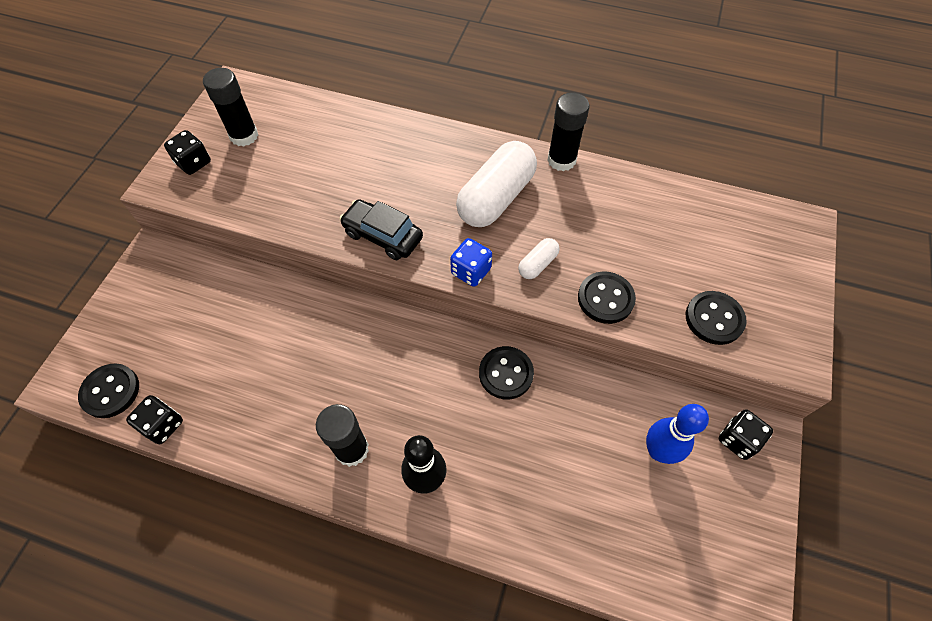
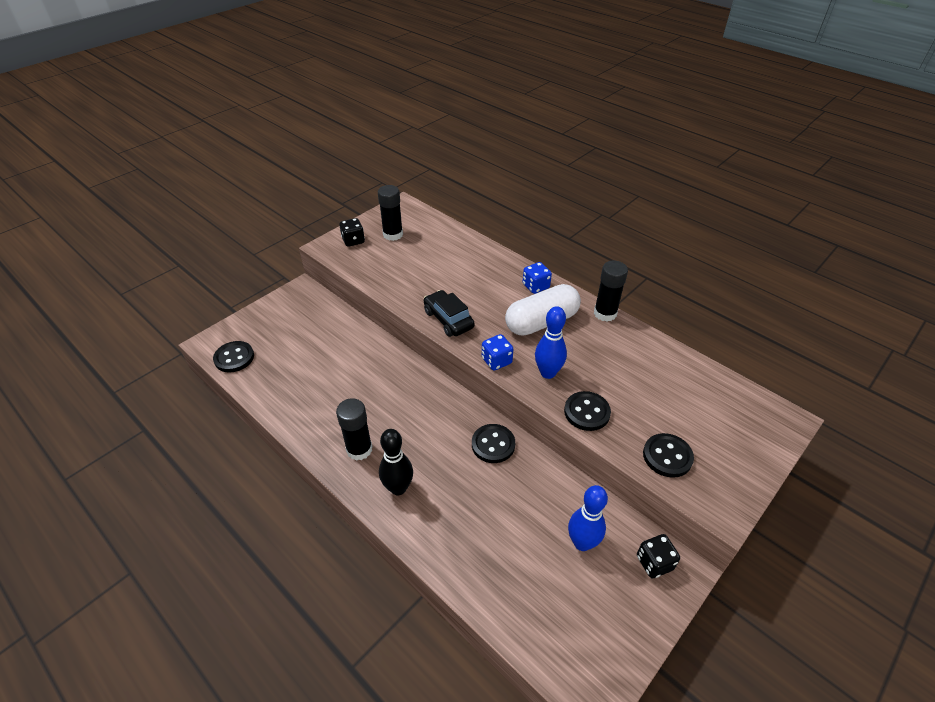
camera: 25 degrees right, 15 degrees down
black dice [126,395,183,444] -> none
white capsule [518,238,560,279] -> blue bowling pin [535,306,567,379]
none -> blue dice [523,262,552,294]

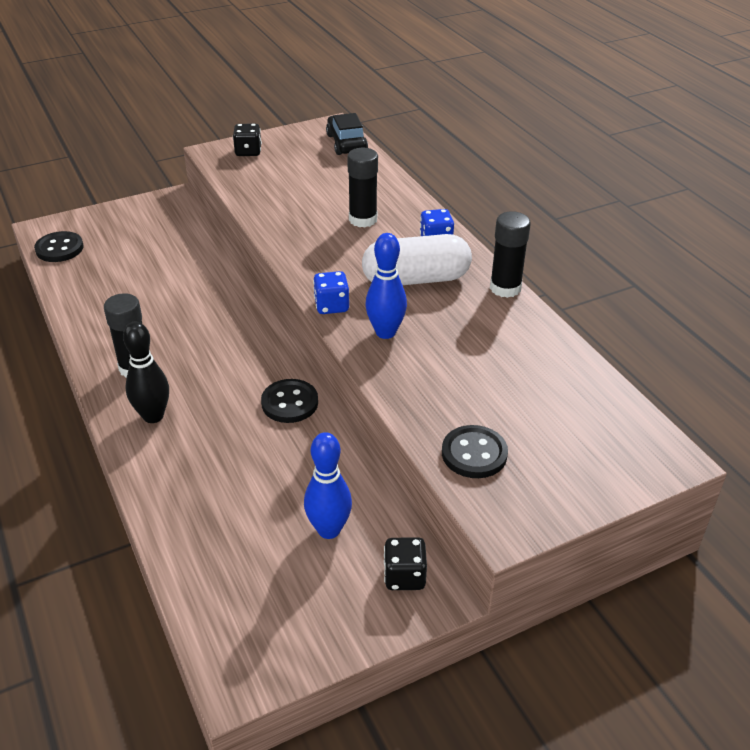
camera: 20 degrees right, 5 degrees down
black glue stick [378,185,403,241] -> black glue stick moved to [347,148,378,228]
black car [424,290,475,337] -> black car moved to [326,113,368,155]
black button [564,391,611,431] -> none

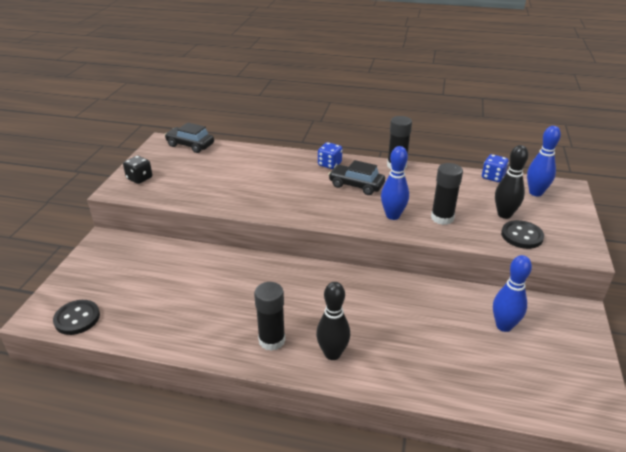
camera: 50 degrees left, 5 degrees down
black button [261,379,318,423] -> none
blue dice [313,271,349,314] -> blue dice moved to [482,154,509,182]
black glue stick [347,148,378,228] -> black glue stick moved to [431,163,463,225]
white capsule [362,234,472,285] -> black car [328,160,385,195]
black dice [384,537,427,590] -> none
none -> black bowling pin [495,145,528,219]
none -> blue bowling pin [527,126,561,196]

